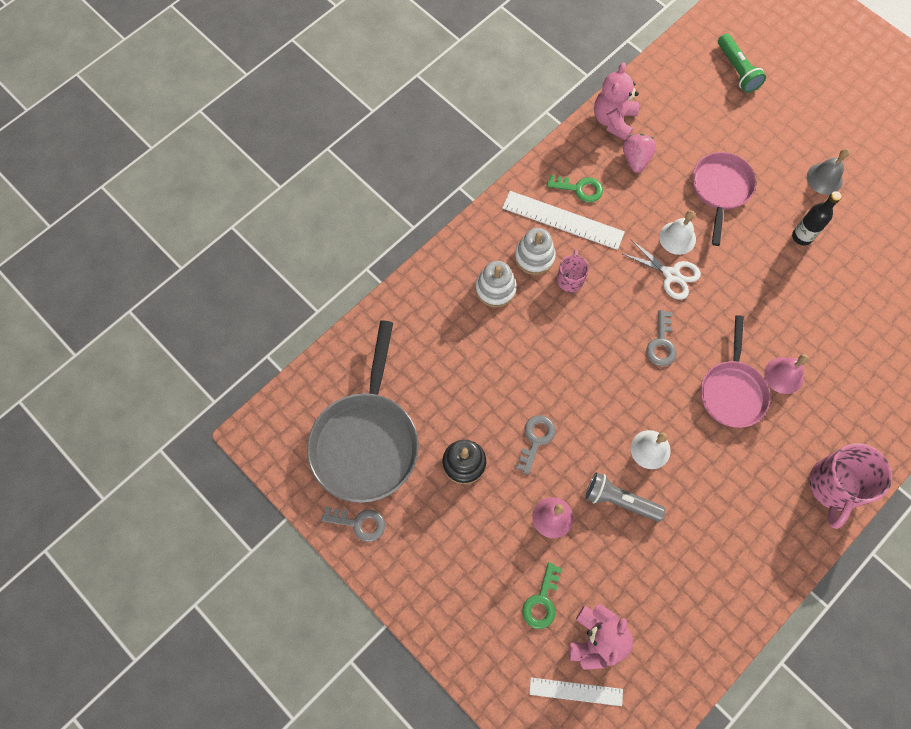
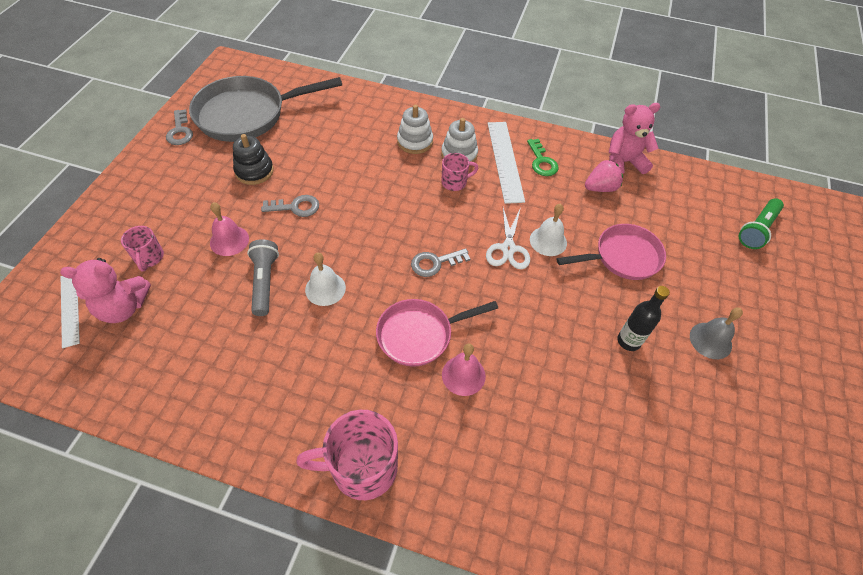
camera: 60 degrees right, 15 degrees down
green key [522,562,562,629] -> pink mug [121,226,164,272]

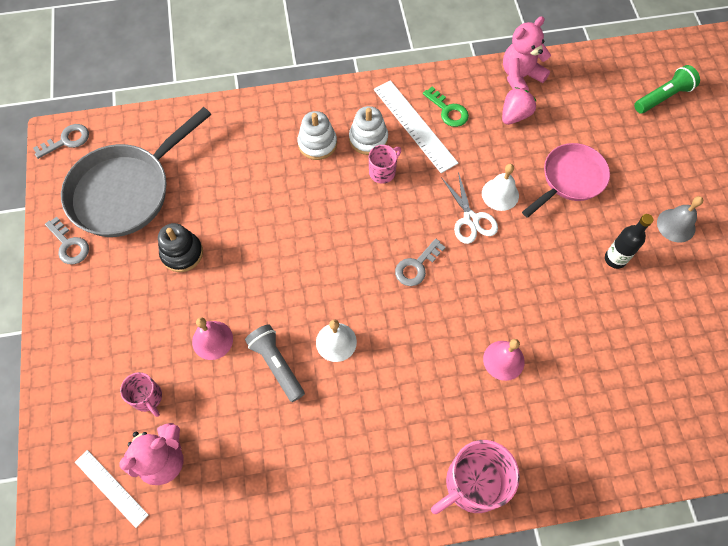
camera: 25 degrees left, 10 degrees up
grey key [261,195,319,217] -> grey key moved to [33,124,89,159]
pink pan [376,299,498,367] -> none
green flashlight [739,198,784,249] -> green flashlight turned 135 degrees counterclockwise [634,65,700,113]

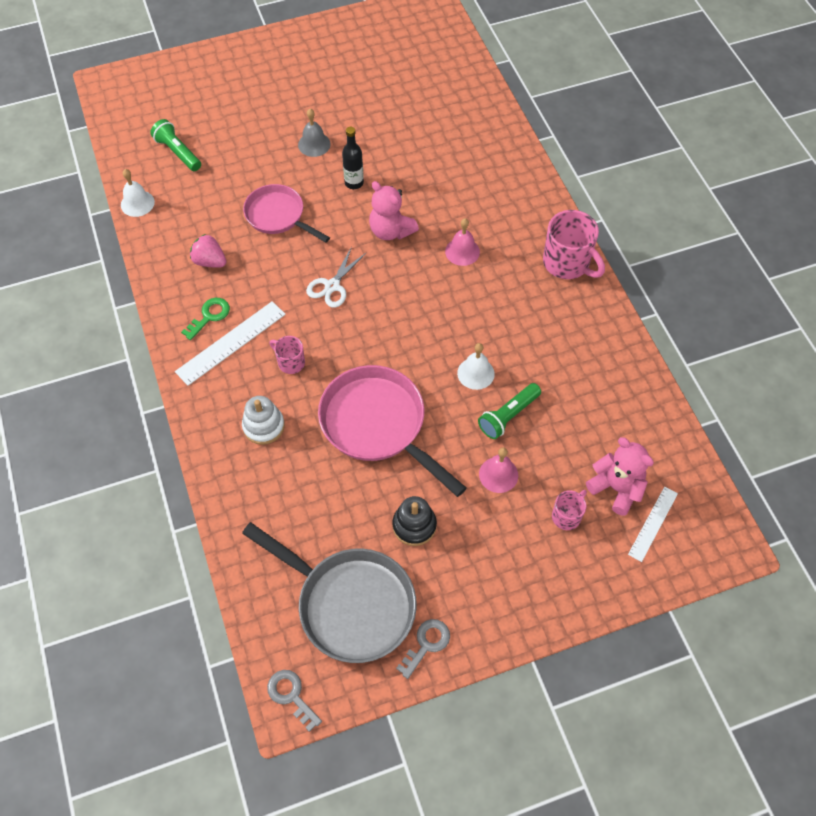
camera: 100 degrees left, 5 degrees down
grey flashlight [245,324,305,402] -> green flashlight [478,383,541,439]
white stacking toy [349,106,388,155] -> none
grey key [395,238,446,286] -> none
white scissors [441,172,498,244] -> white scissors turned 150 degrees clockwise [306,247,366,308]
white bell [482,164,519,211] -> white bell moved to [121,169,155,217]
pink teddy bear [503,16,551,91] -> pink teddy bear moved to [369,181,419,240]
none -> pink pan [318,365,466,497]

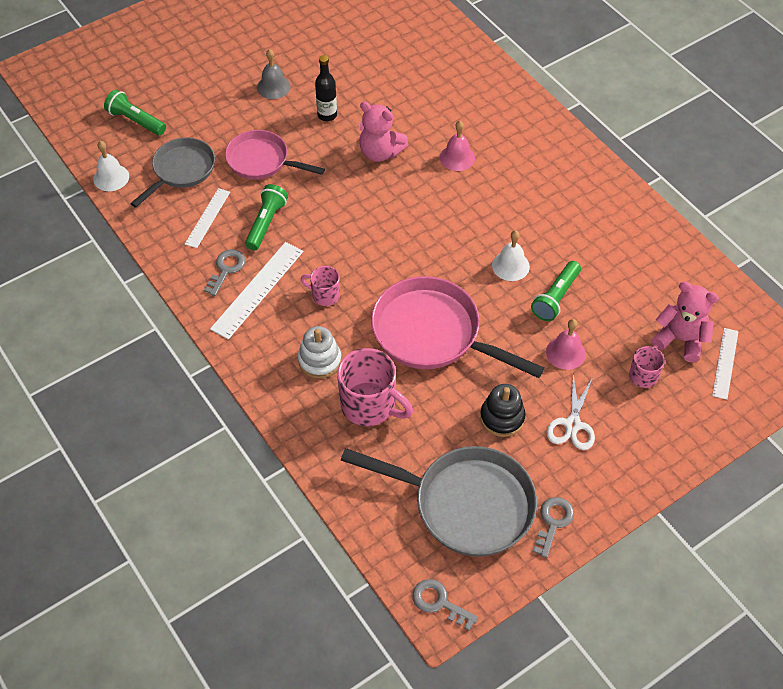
camera: 15 degrees left, 5 degrees down
green key [181,298,230,340] -> grey key [204,249,245,296]
pink strawberry [190,234,226,268] -> white ruler [185,188,230,248]
white scissors [306,247,366,308] -> white scissors moved to [546,374,595,450]
pink mug [543,210,605,279] -> pink mug moved to [337,348,413,426]
none -> grey pan [130,138,215,208]
none -> green flashlight [245,184,288,251]

